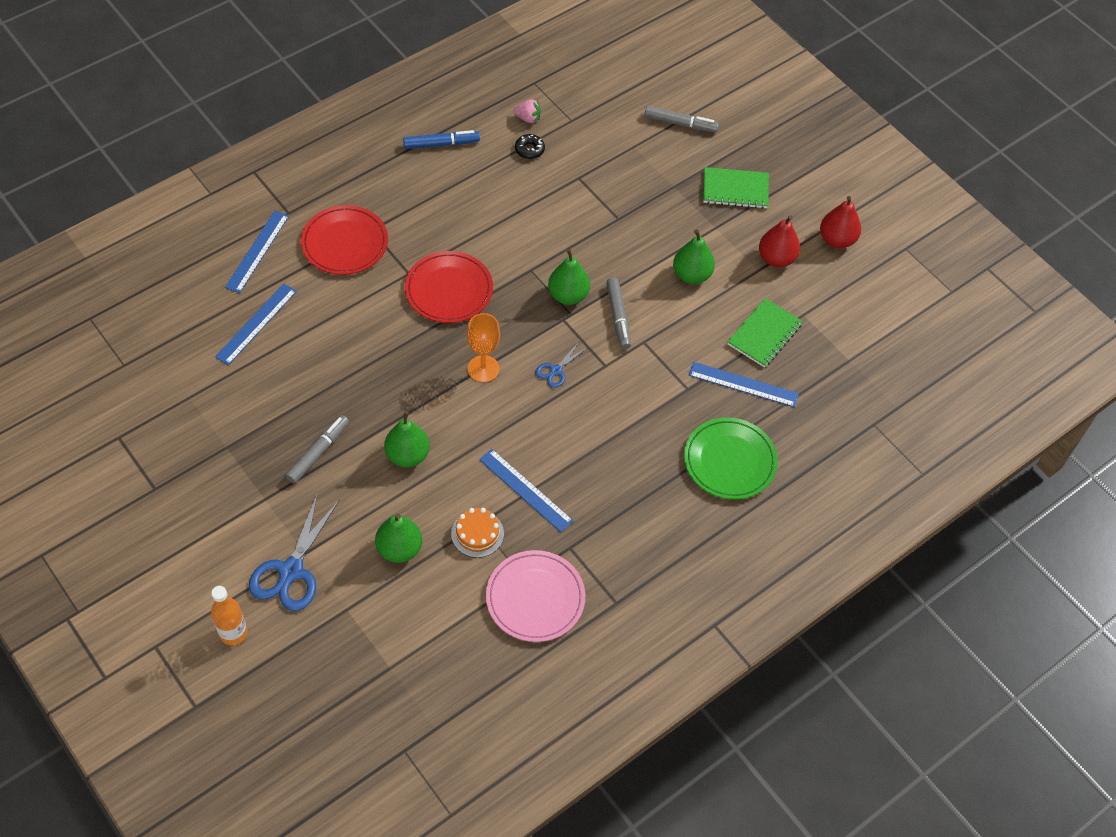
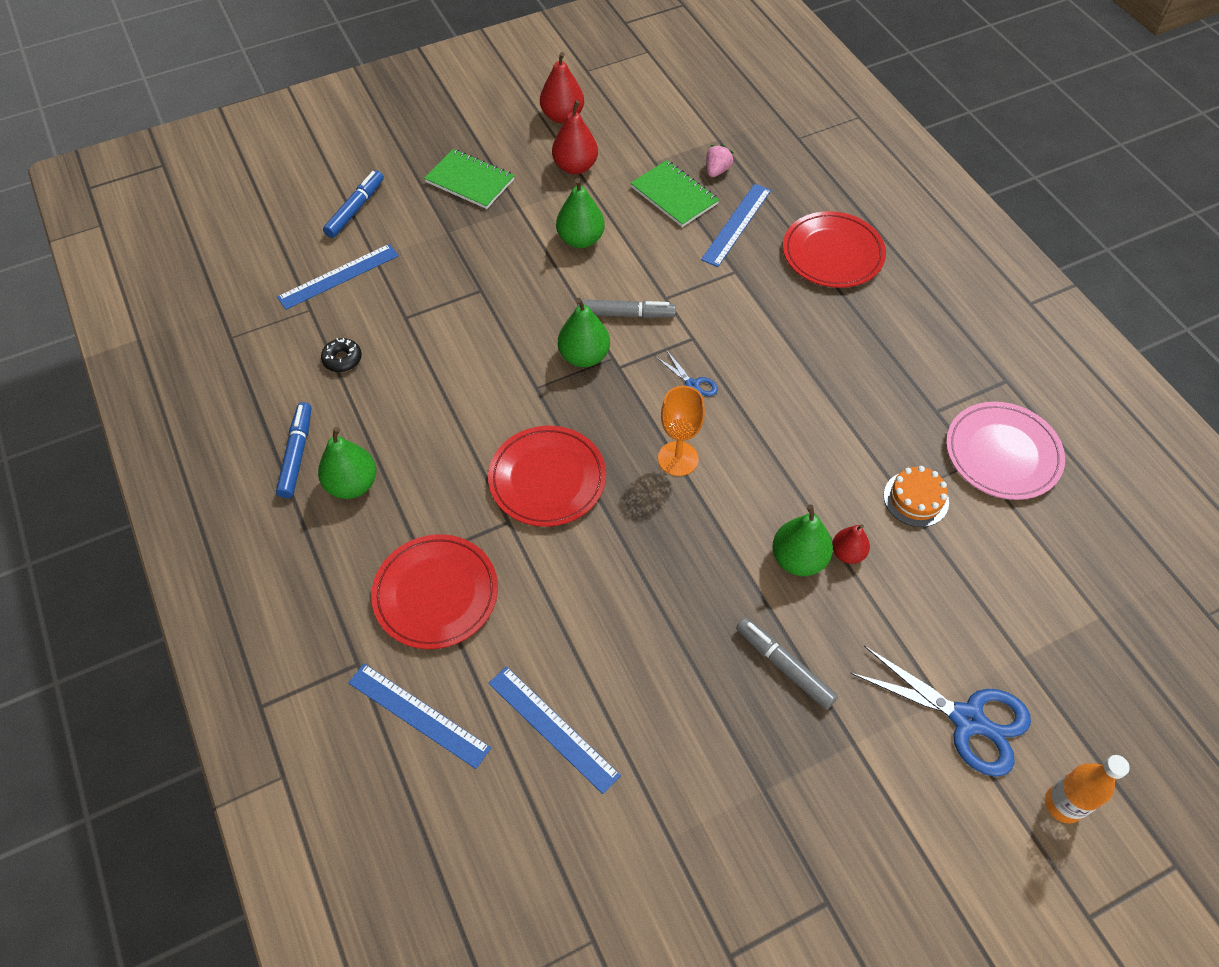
camera: 75 degrees left, 0 degrees up
green pear [375,513,422,563] -> green pear moved to [318,427,376,499]
blue ruler [479,449,573,532] -> blue ruler moved to [277,244,399,310]
pink strawberry [513,99,541,124] -> pink strawberry moved to [706,144,734,177]
grey marker [644,106,719,133] -> blue marker [323,170,384,238]
green plate [684,417,778,500] -> red plate [783,211,886,288]
green notebook [703,167,769,209] -> green notebook turned 75 degrees counterclockwise [424,149,515,209]
none -> red pear [832,524,870,564]

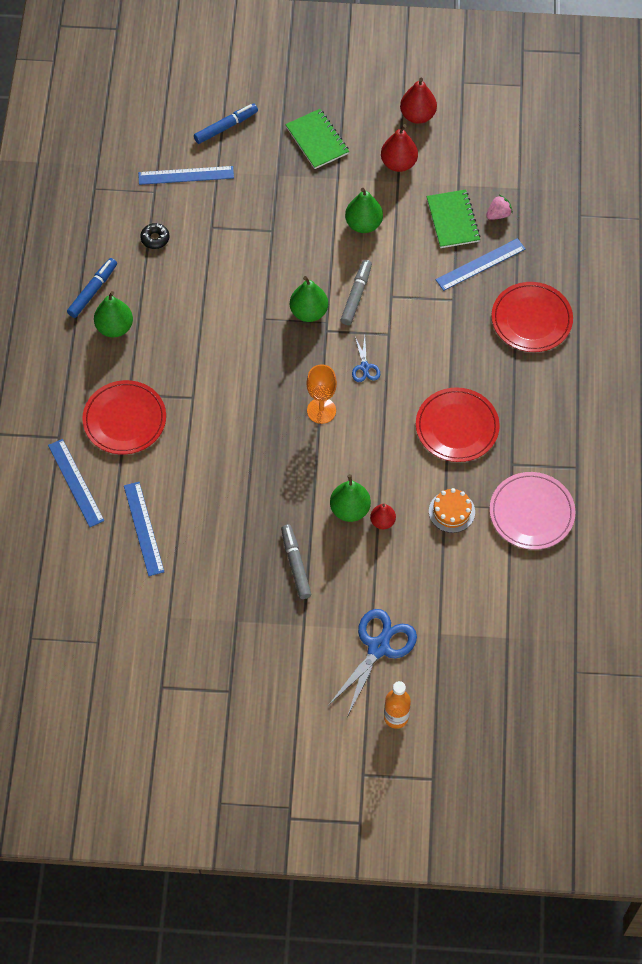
camera: 30 degrees right, 5 degrees up
red plate [488,426,606,527] -> red plate moved to [416,387,500,462]
grey marker [577,299,676,318] -> grey marker turned 105 degrees counterclockwise [341,260,372,325]
blue scissors [850,646,1031,777] -> blue scissors turned 120 degrees counterclockwise [328,609,417,717]

